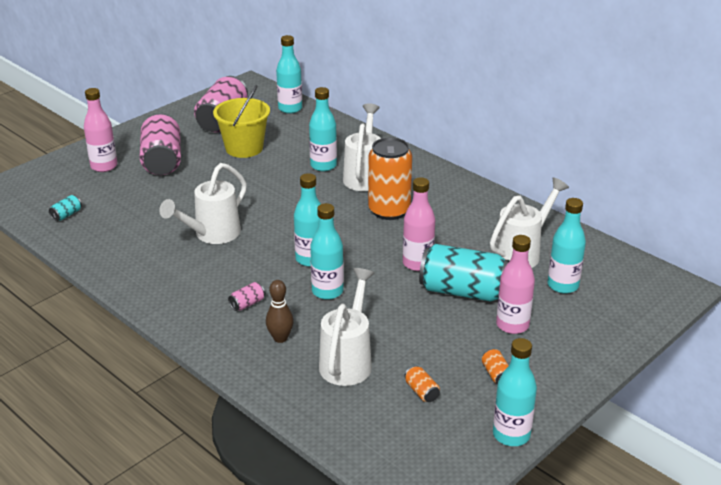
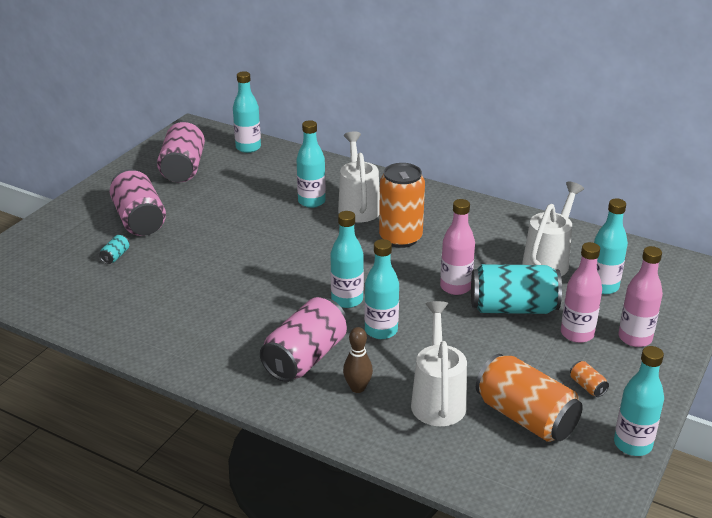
camera: 15 degrees left, 0 degrees up
turquoise can [49,195,82,221] -> turquoise can moved to [99,235,129,264]
pink bottle [84,88,117,172] -> pink bottle moved to [618,246,663,347]
white watering can [159,163,247,244] -> none
yellow bucket [213,85,270,158] -> none
pink can [228,282,265,311] -> pink can [260,297,347,382], size x2.47
orange can [404,365,440,402] -> orange can [476,354,583,442], size x2.47

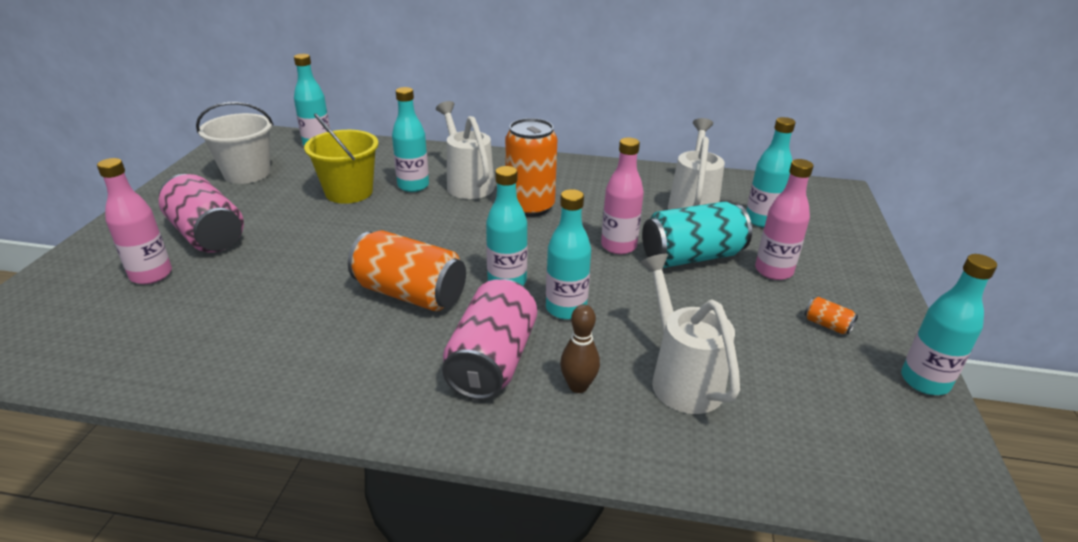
camera: 20 degrees left, 0 degrees up
turquoise can [99,235,129,264] -> none
pink can [157,121,205,182] -> white bucket [196,102,274,184]
orange can [476,354,583,442] -> orange can moved to [348,230,466,311]
pink bottle [618,246,663,347] -> pink bottle moved to [97,158,172,284]
none -> yellow bucket [304,113,378,204]

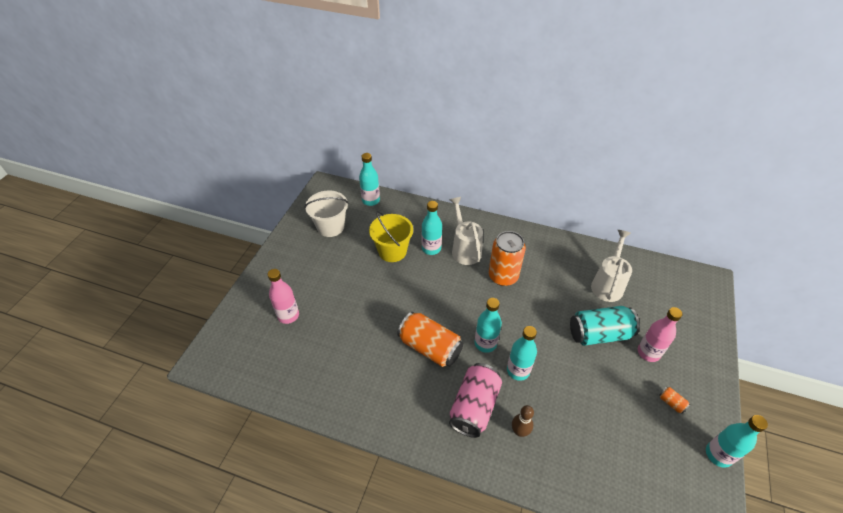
camera: 10 degrees right, 15 degrees up
pink can [159,174,244,253] -> none
pink bottle [601,137,644,254] -> none
white watering can [640,254,740,414] -> none
turquoise bottle [746,117,795,227] -> none

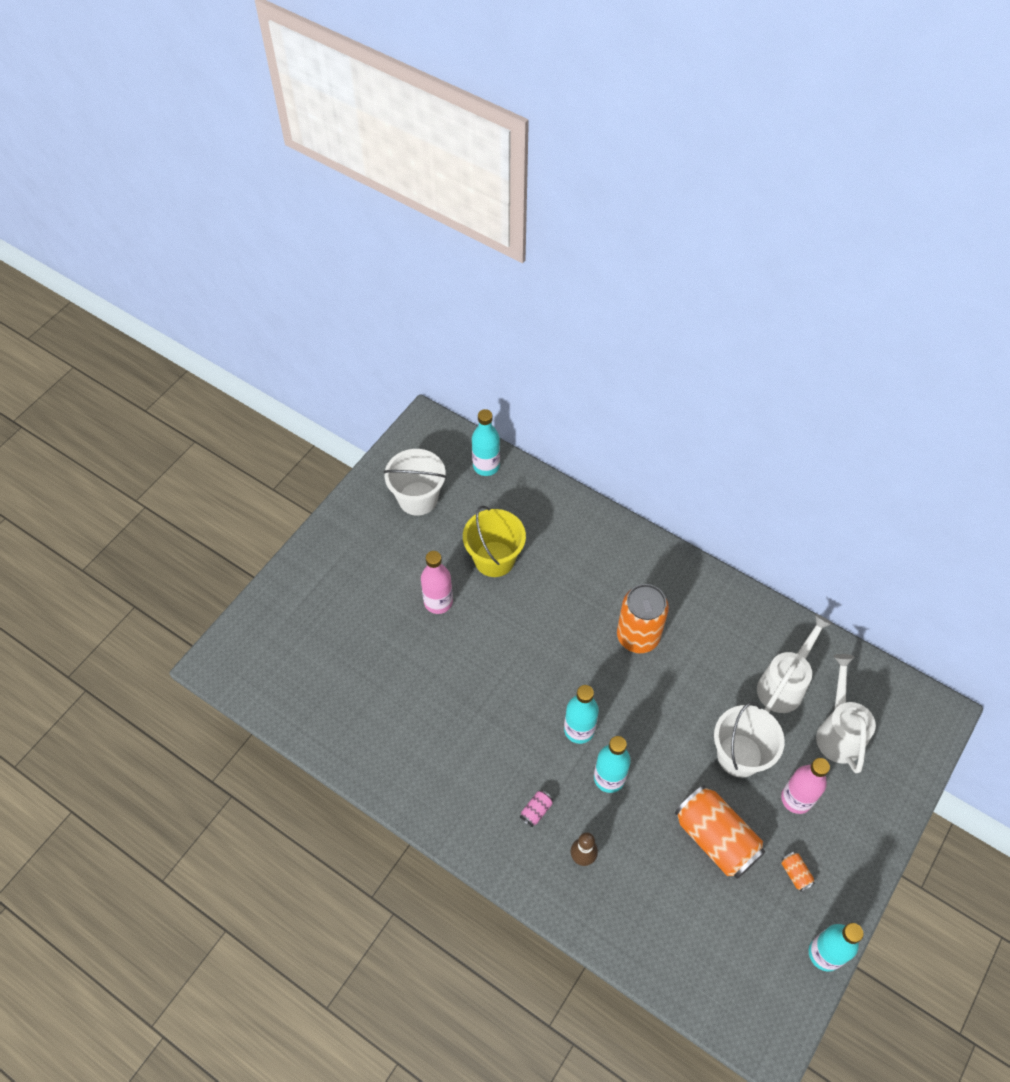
camera: 15 degrees right, 10 degrees up
pink bottle [268,269,299,324] -> pink bottle moved to [421,551,453,614]
orange can [397,312,463,367] -> orange can moved to [675,785,765,879]
turquoise bottle [422,201,442,255] -> none
pink can [449,363,502,438] -> pink can [520,790,553,827], size x0.40
white watering can [450,197,483,265] -> white watering can moved to [816,654,876,773]
turquoise can [570,306,640,346] -> white bucket [714,702,785,777]

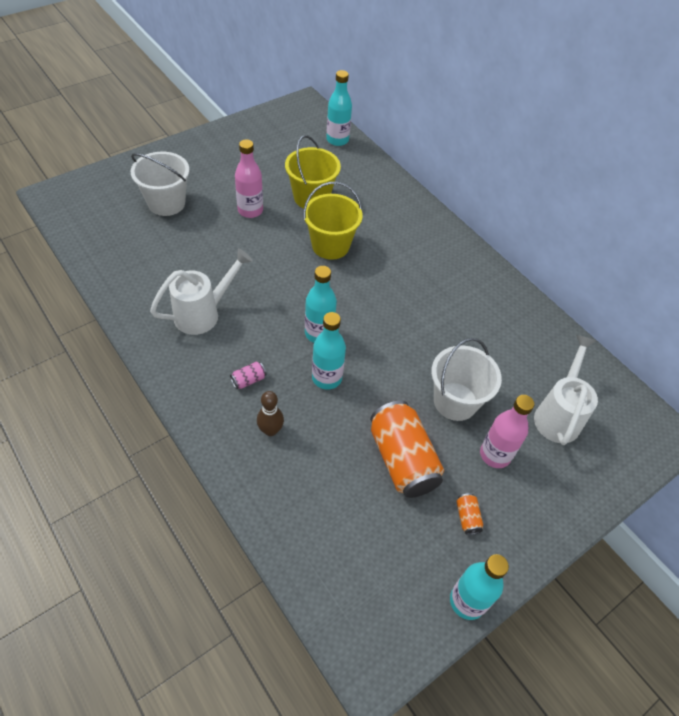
camera: 15 degrees right, 5 degrees down
white bucket [383,449,447,516] -> white bucket moved to [130,152,190,216]
orange can [617,584,669,653] -> none
white watering can [757,614,833,713] -> white watering can moved to [150,248,253,335]
none -> yellow bucket [303,182,363,260]

